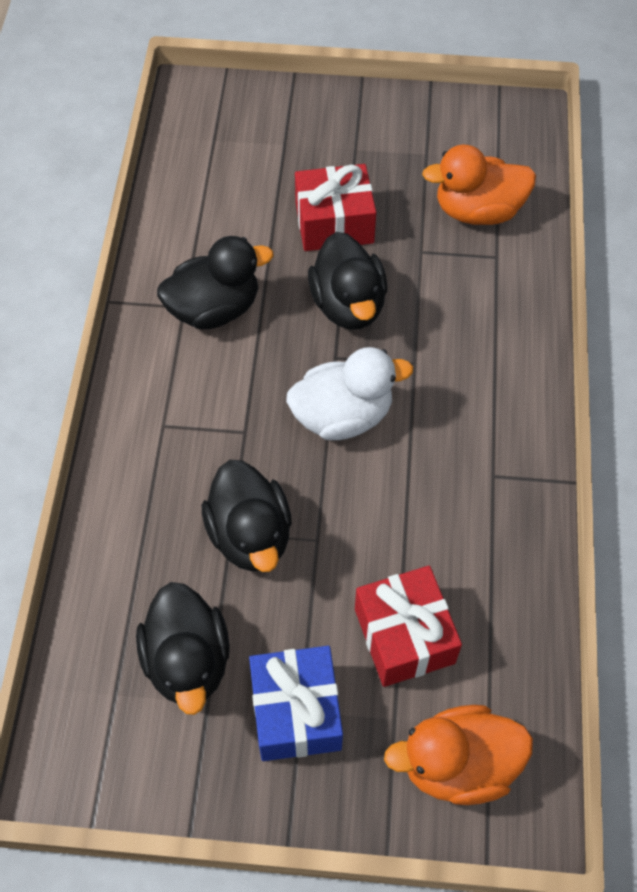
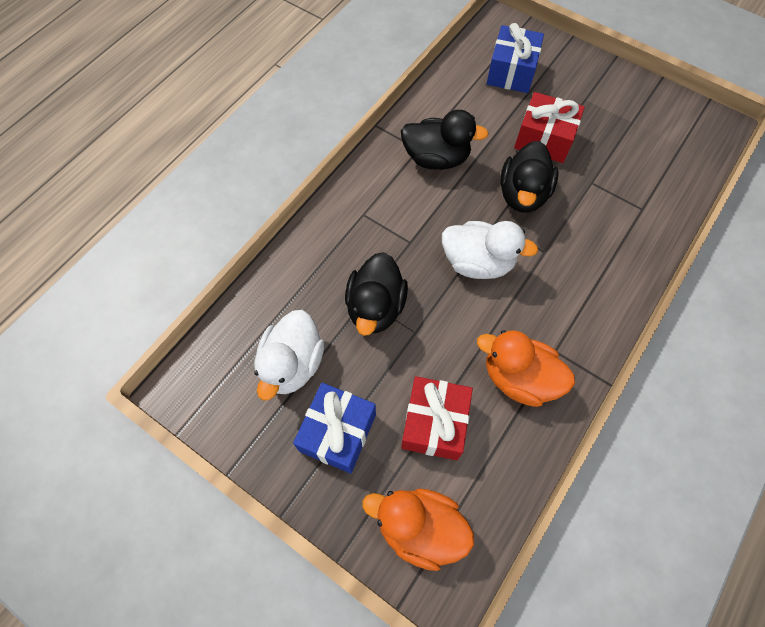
camera: 30 degrees right, 5 degrees up
black duck [136,582,230,715] -> white duck [254,310,324,400]
orange duck [422,145,536,225] -> orange duck moved to [477,330,575,407]
none -> blue gift [486,23,544,93]

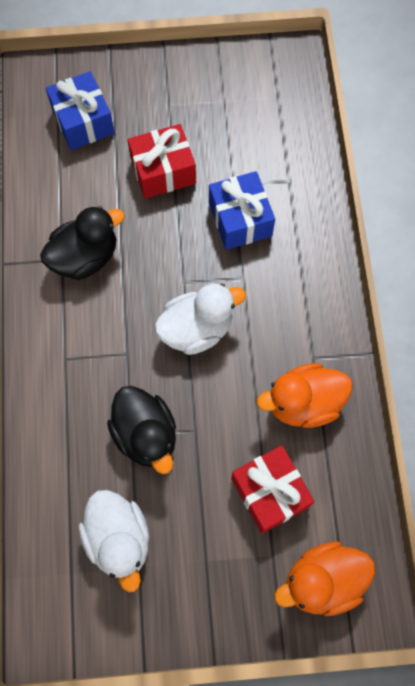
camera: 40 degrees left, 5 degrees up
blue gift [293,383,376,474] -> blue gift moved to [209,171,275,250]
black duck [500,141,559,213] -> none

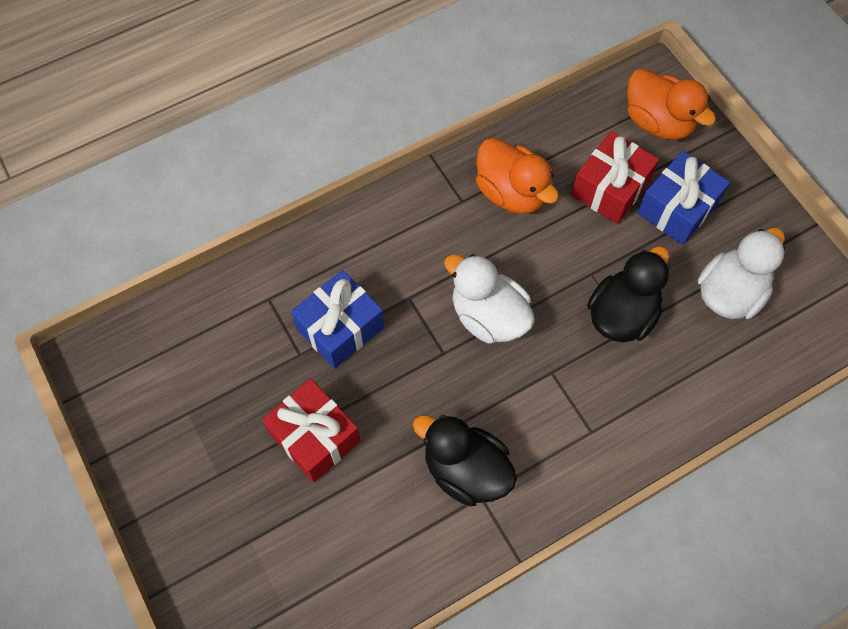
camera: 115 degrees left, 5 degrees down
blue gift [46,71,115,150] -> blue gift moved to [637,151,730,245]

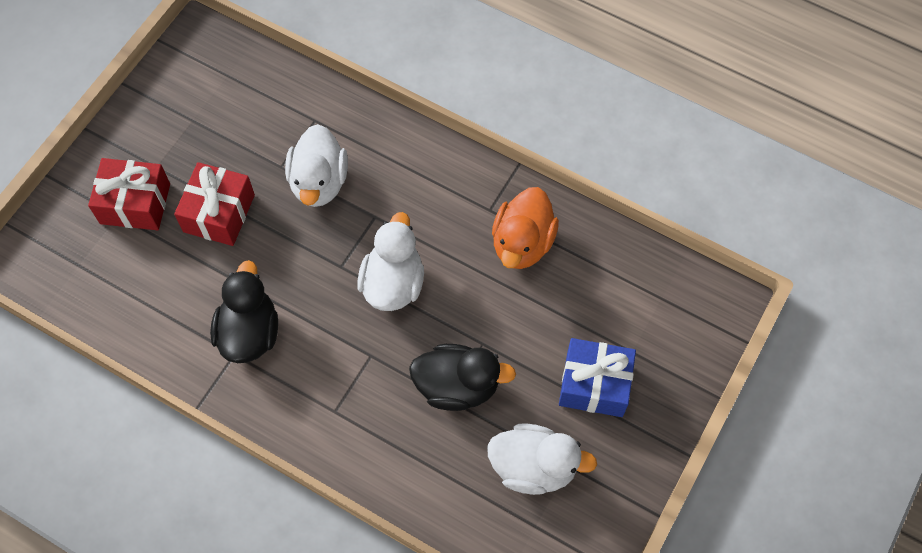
camera: 60 degrees right, 0 degrees up
blue gift [291,270,384,369] -> white duck [285,124,348,207]
red gift [571,131,659,224] -> red gift moved to [88,158,170,230]
orange duck [627,69,716,140] -> none

